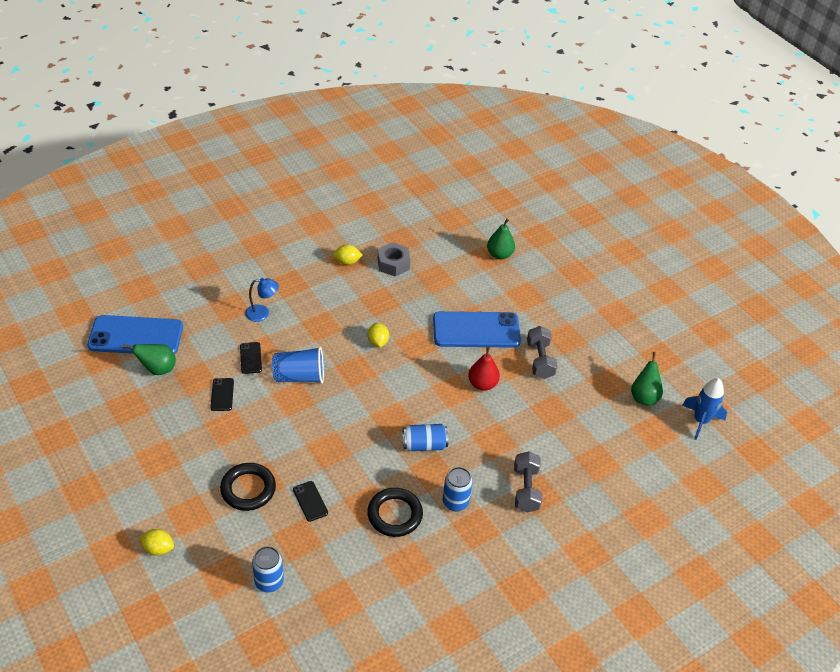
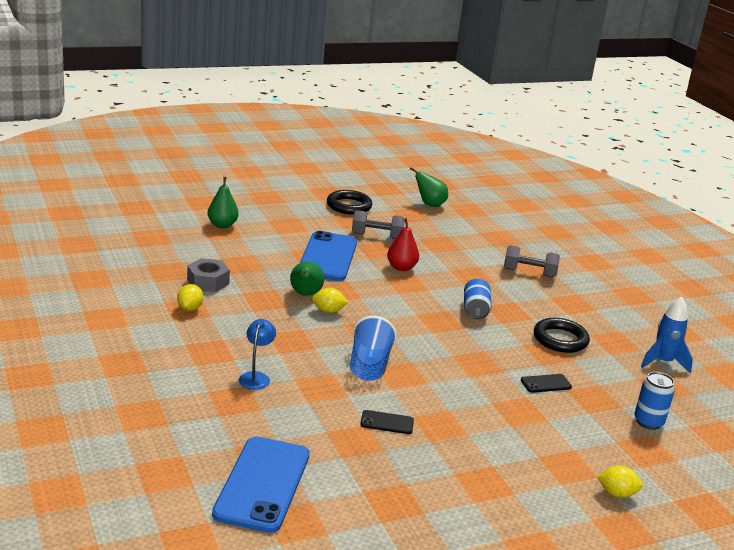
camera: 80 degrees left, 20 degrees down
green pear [123,344,176,375] -> green pear moved to [290,261,324,296]
yellow lemon [139,529,174,556] -> yellow lemon turned 75 degrees clockwise [597,466,643,498]
black ring [220,463,276,511] -> black ring moved to [327,190,372,215]
black phone [240,342,262,374] -> none
blue can [443,467,473,511] -> none
blue rocket [682,378,727,440] -> blue rocket moved to [641,296,693,373]

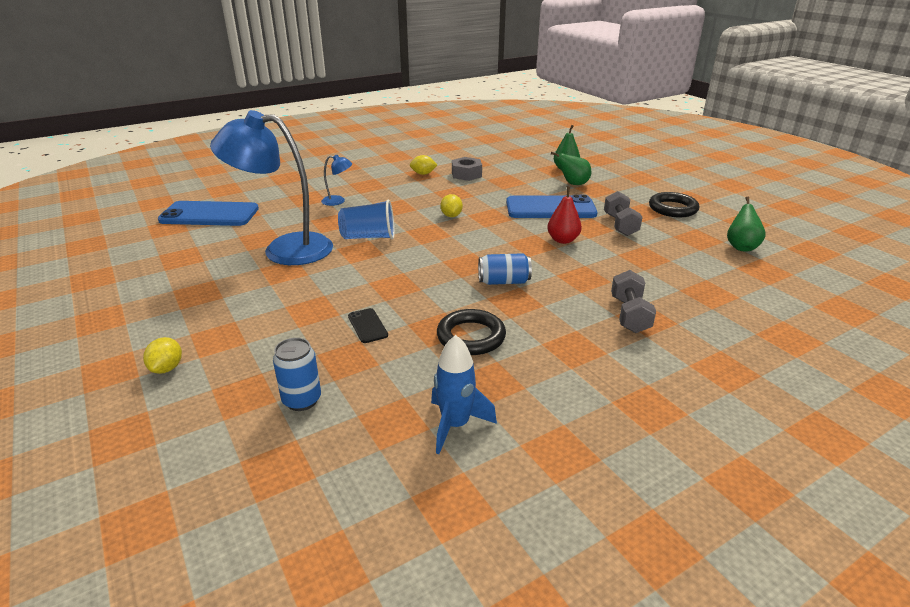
camera: 85 degrees right, 5 degrees up
green pear [290,261,324,296] -> green pear moved to [551,152,591,185]
black phone [360,410,414,434] -> blue lamp [210,110,333,265]

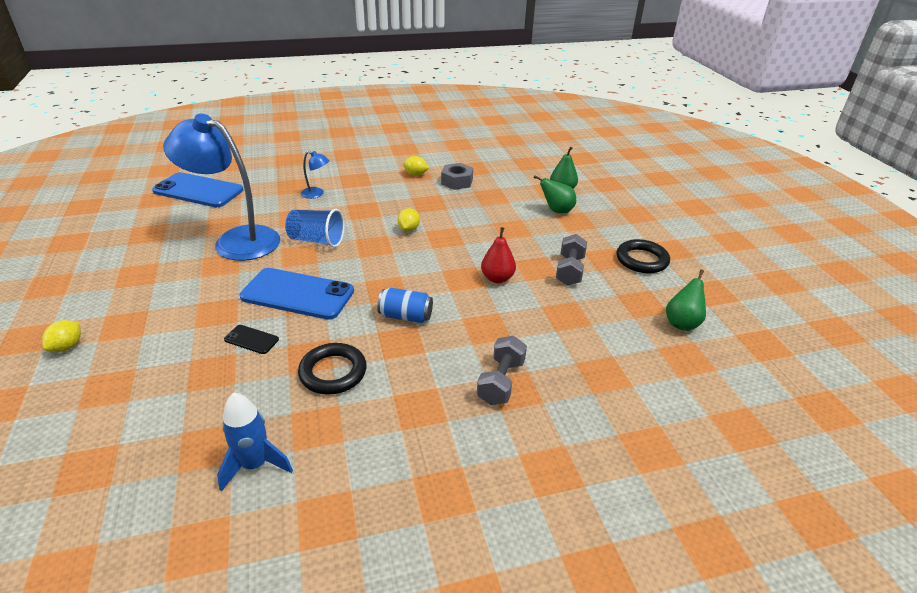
camera: 15 degrees right, 5 degrees up
blue can [273,338,321,411] -> none
black phone [348,308,388,343] -> black phone turned 60 degrees counterclockwise [224,325,279,354]
blue phone [506,195,597,218] -> blue phone moved to [240,268,354,320]

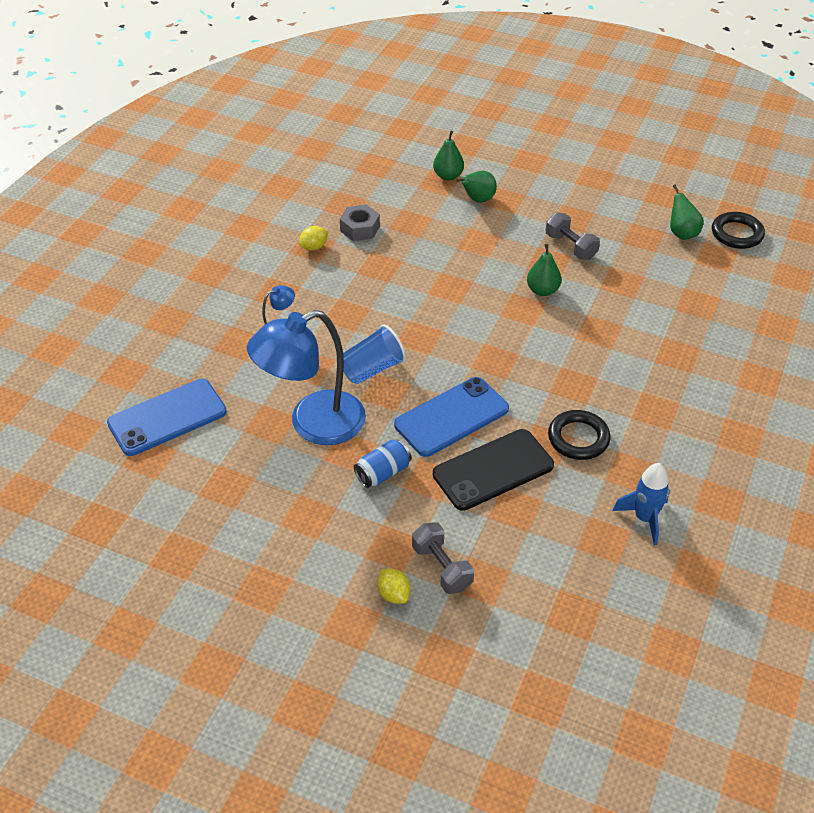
camera: 50 degrees left, 10 degrees up
black phone [224,325,279,354] -> black phone [433,429,554,511], size x2.27
blue can [377,288,433,323] -> blue can moved to [354,439,411,488]
yellow lemon [397,208,420,232] -> none
grey dumbbell [477,335,527,405] -> grey dumbbell moved to [412,522,474,594]
red pear [481,227,516,283] -> green pear [527,244,562,296]
black ring [616,239,670,273] -> black ring moved to [712,212,765,249]

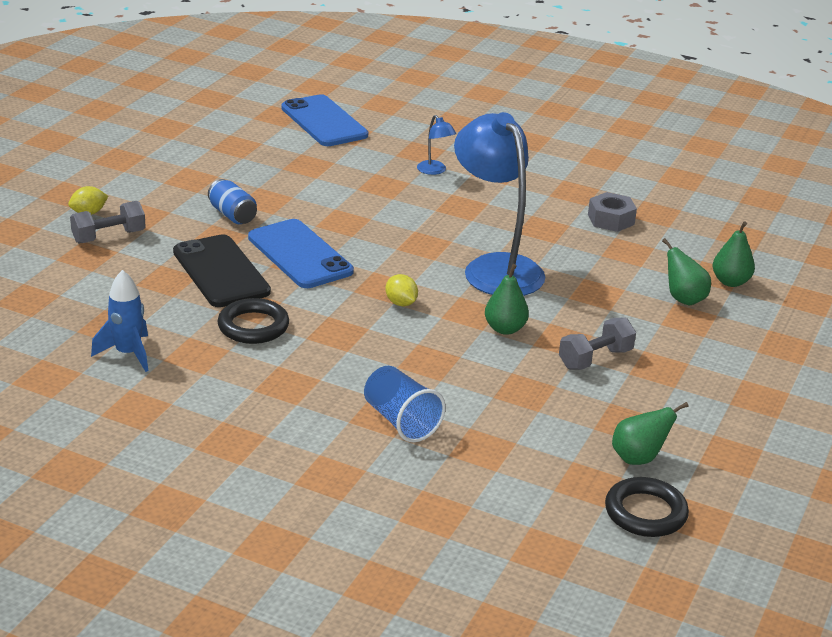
camera: 90 degrees right, 15 degrees down
blue lamp [247,310,366,445] -> blue lamp moved to [454,112,545,296]
yellow lemon [299,226,328,250] -> yellow lemon moved to [385,274,418,306]
blue cup [343,325,406,384] -> blue cup moved to [364,366,446,442]

